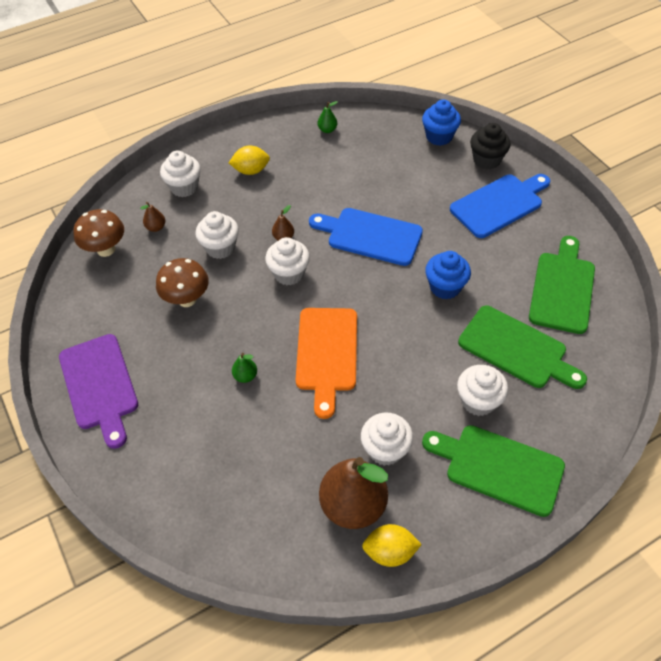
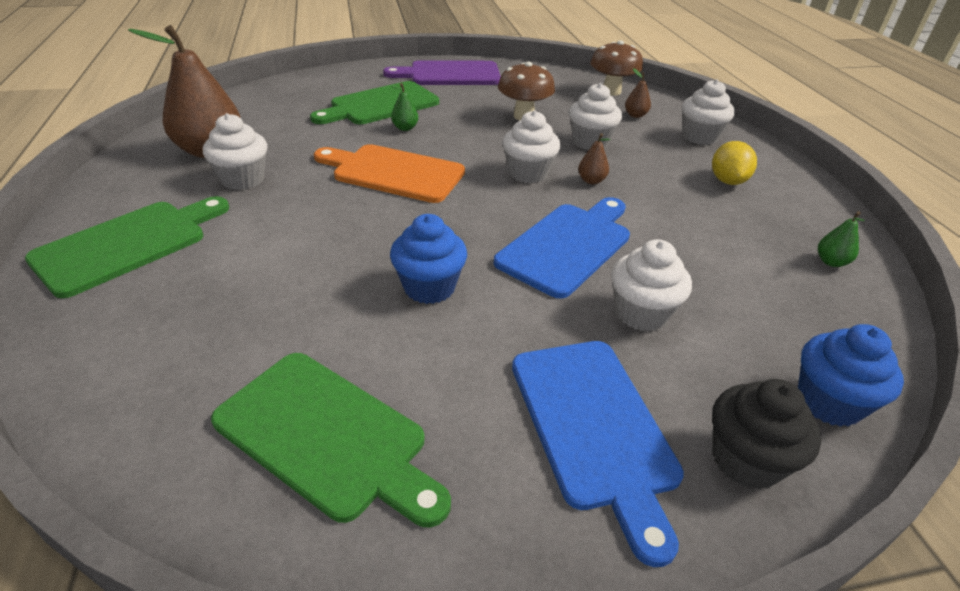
camera: 105 degrees right, 15 degrees down
yellow lemon [362,524,422,567] -> none
white cupcake [457,365,508,416] -> white cupcake moved to [611,239,692,331]
green cutting board [458,306,587,389] -> green cutting board moved to [310,81,439,124]

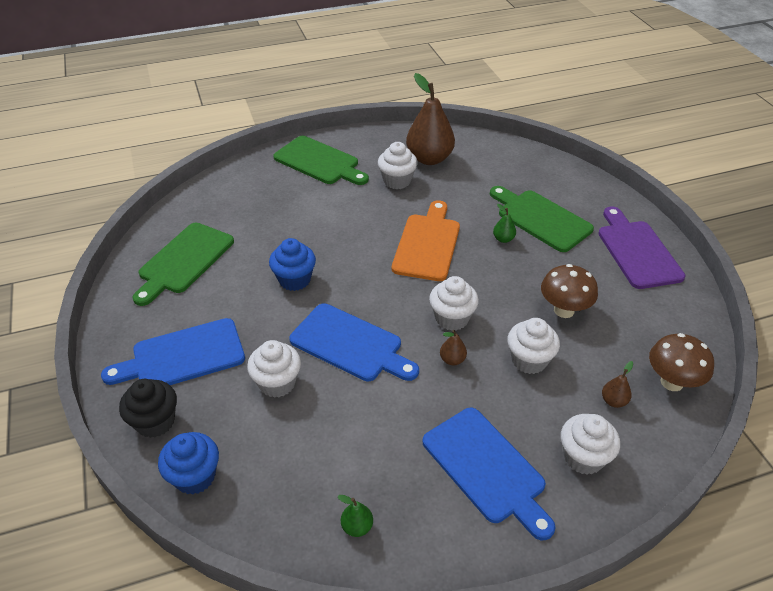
camera: 85 degrees right, 5 degrees up
yellow lemon [712,141,757,185] -> blue cutting board [423,408,556,540]

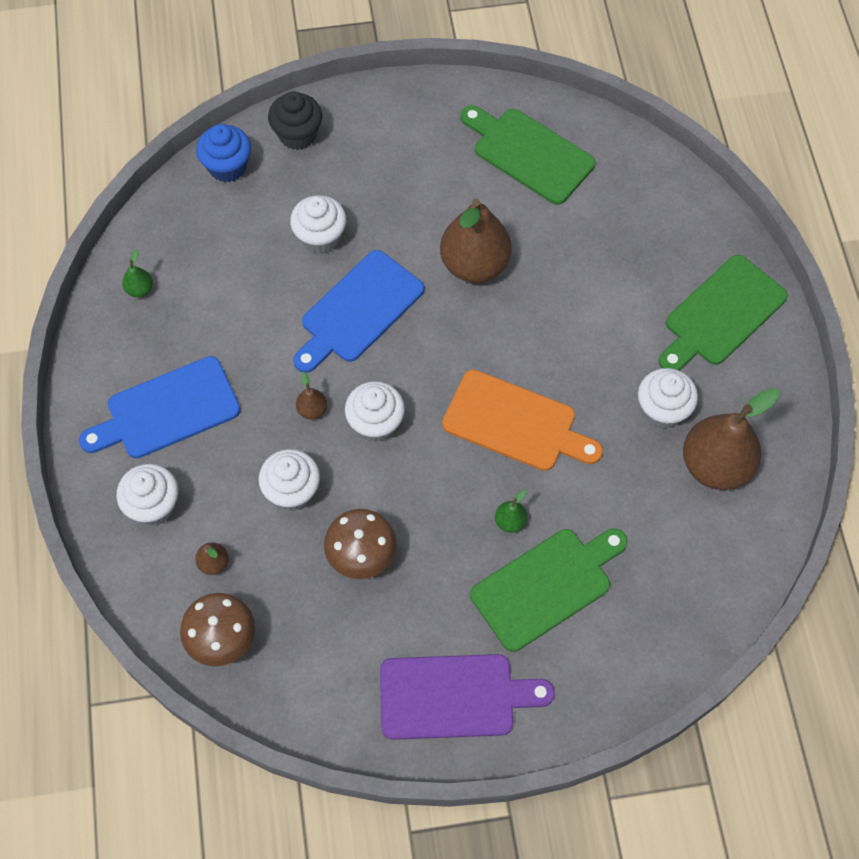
camera: 100 degrees right, 20 degrees up
blue cutting board [101,318,245,385] -> none
blue cupcake [269,238,316,291] -> brown pear [440,198,512,283]

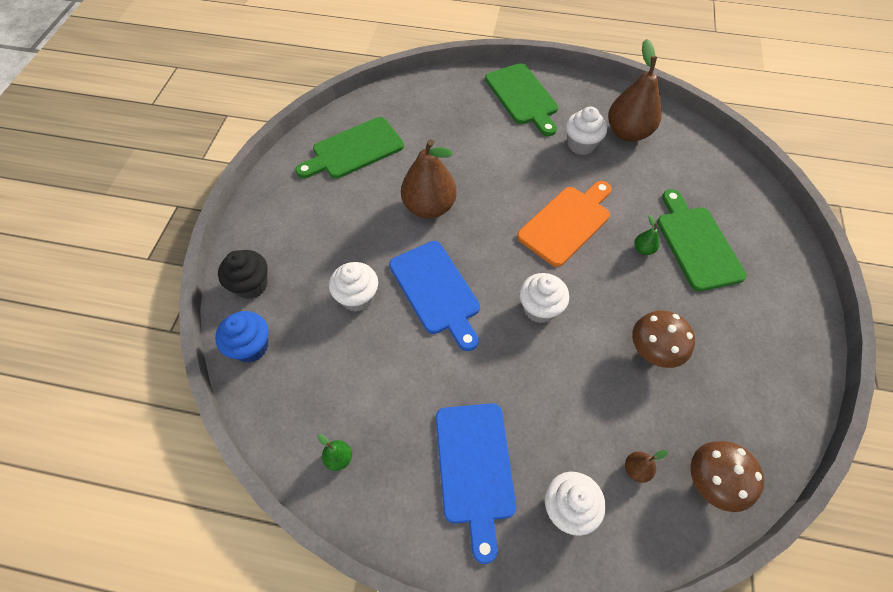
camera: 70 degrees left, 5 degrees down
white cupcake [259,449,320,510] -> none
brown pear [296,372,327,419] -> none
purple cutting board [380,654,555,740] -> none

